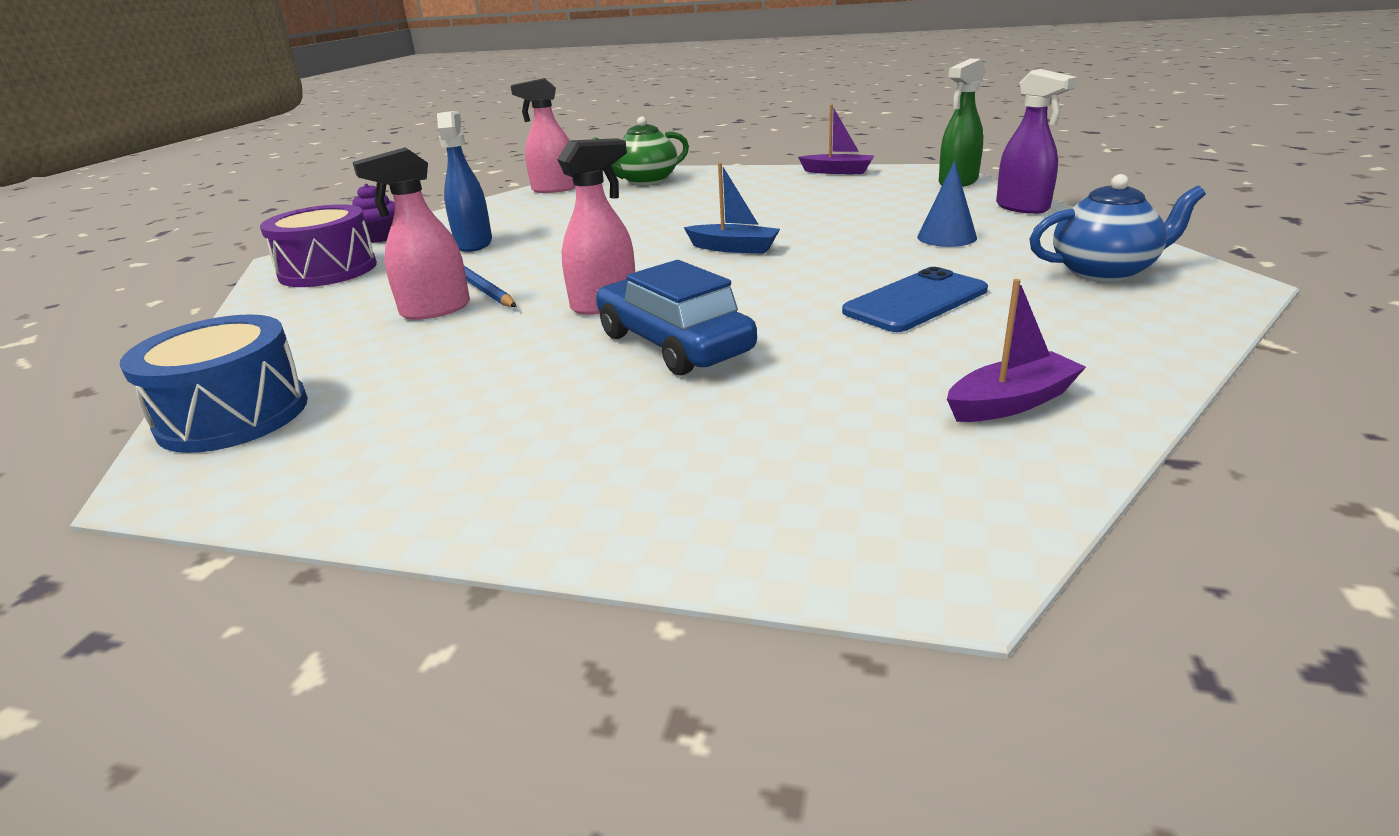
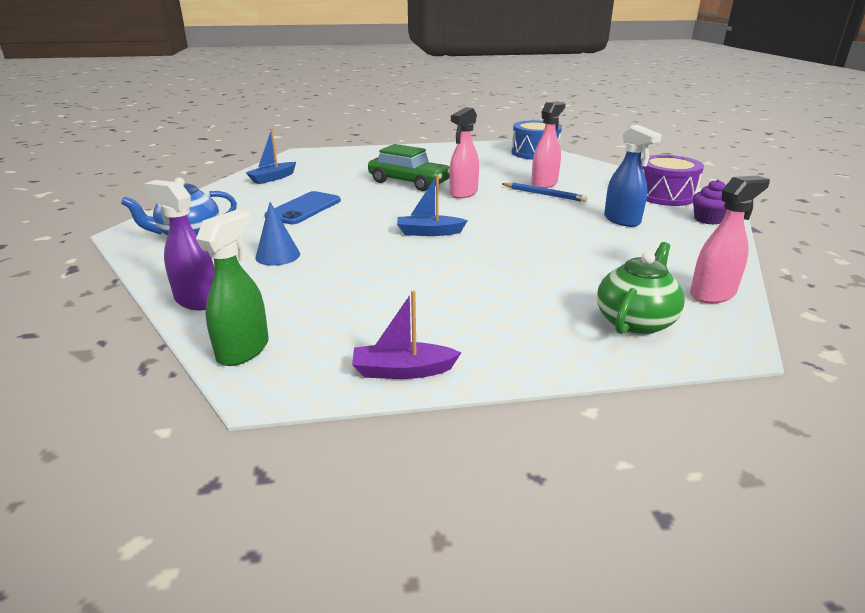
camera: 155 degrees right, 0 degrees up
blue car [596,260,757,376] -> green car [368,144,450,191]
purple boat [947,279,1086,422] -> blue boat [245,130,296,184]

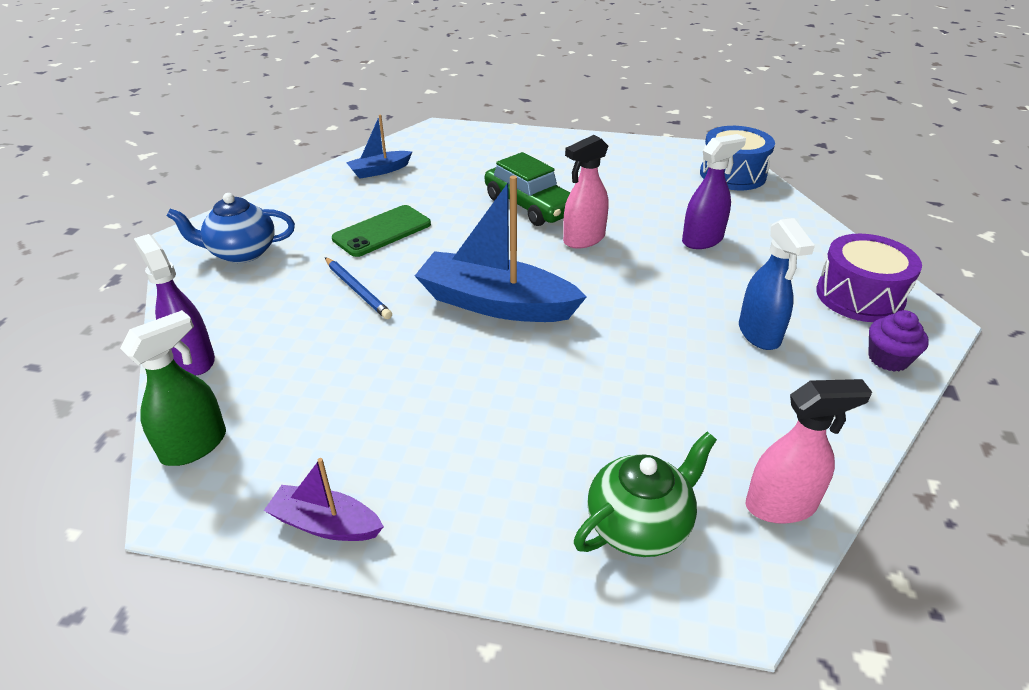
camera: 20 degrees right, 10 degrees up
blue cone [256,202,300,266] -> none
blue phone [264,191,341,224] -> green phone [332,205,431,257]
blue boat [397,175,468,236] -> blue boat [415,175,587,322], size x1.93
blue pencil [502,182,588,202] -> blue pencil moved to [325,257,392,319]
pink spray bottle [531,101,566,188] -> purple spray bottle [682,134,746,249]

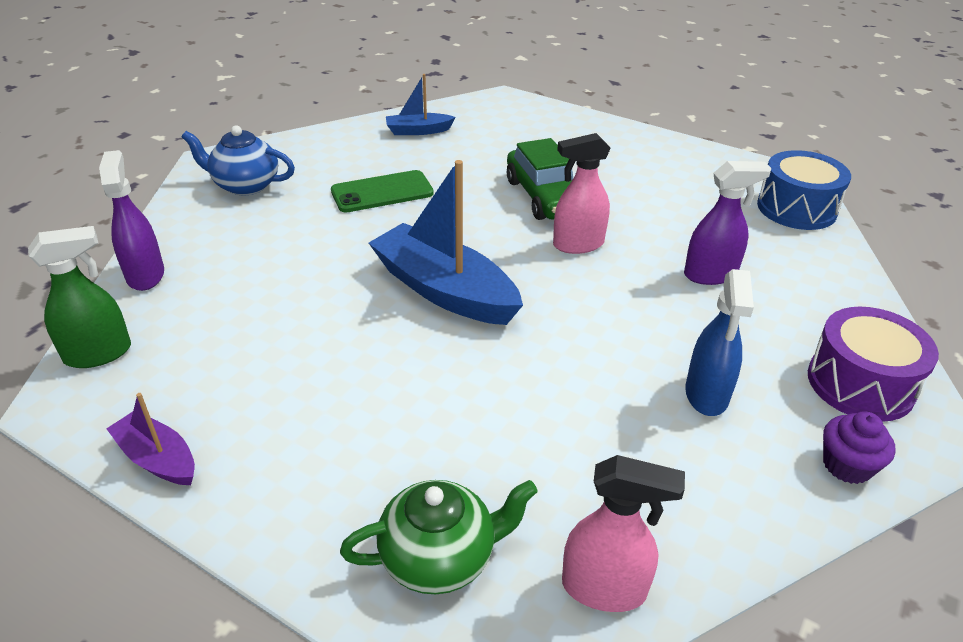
camera: 20 degrees right, 0 degrees up
blue pencil [325,257,392,319] -> none

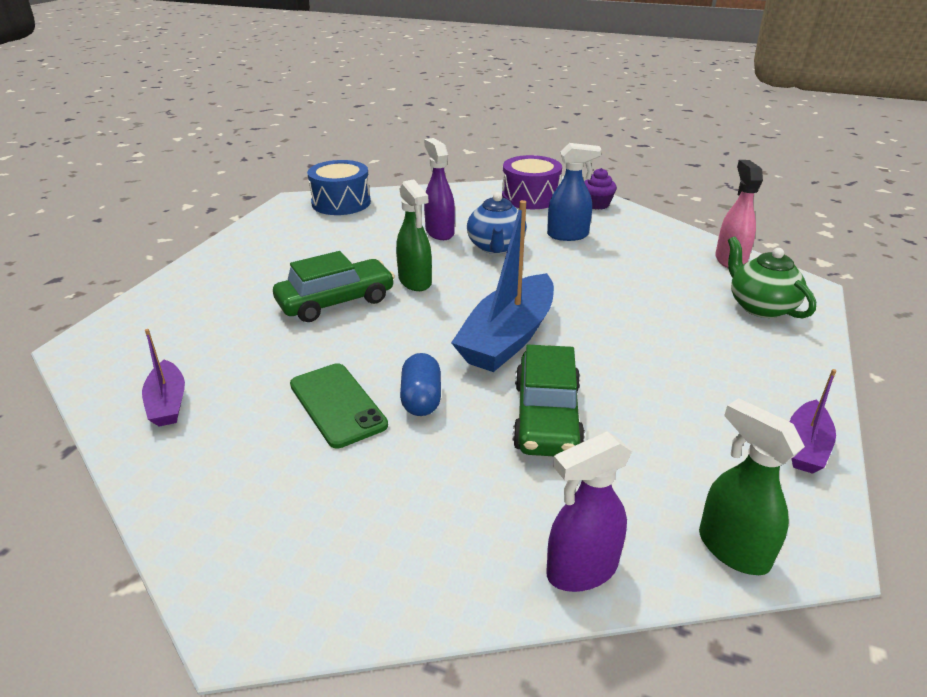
camera: 100 degrees left, 5 degrees down
blue teapot [182,125,295,196] -> blue teapot moved to [467,192,527,254]
blue boat [386,74,456,135] -> purple boat [142,329,185,427]
pink spray bottle [553,133,611,254] -> green spray bottle [396,179,432,291]
none -> blue capsule [400,353,441,416]
none -> green car [513,345,585,456]

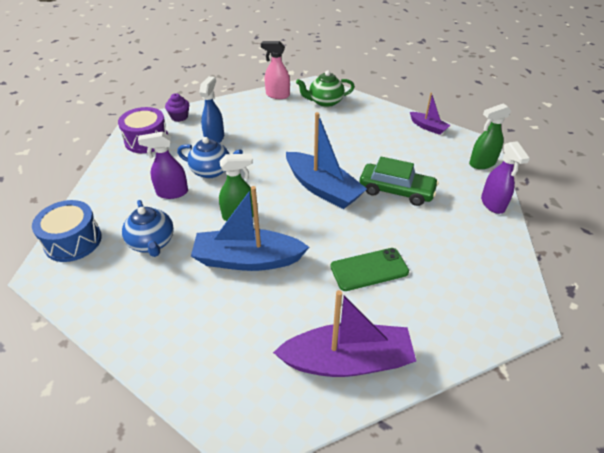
camera: 75 degrees left, 10 degrees up
purple boat [142,329,185,427] -> purple boat [273,290,416,377], size x1.93
green car [273,251,395,322] -> blue boat [191,186,309,271]
blue capsule [400,353,441,416] -> none
none -> blue teapot [122,200,174,257]

